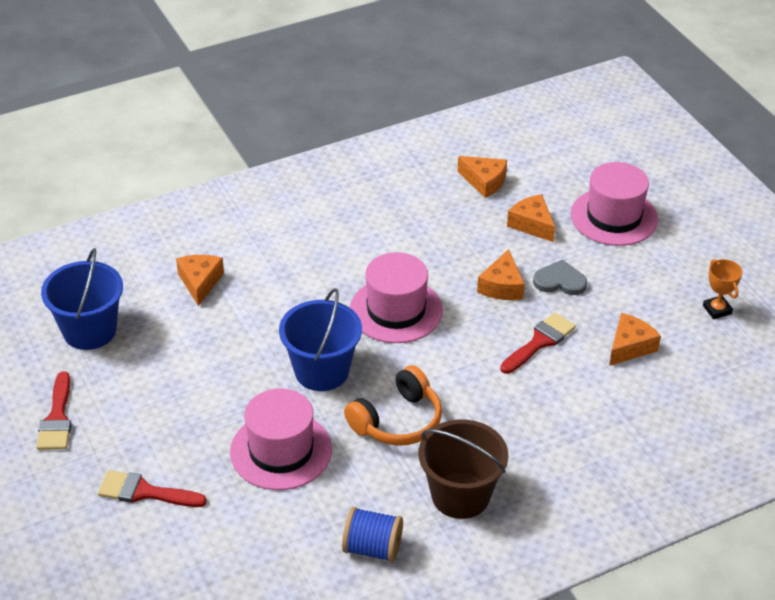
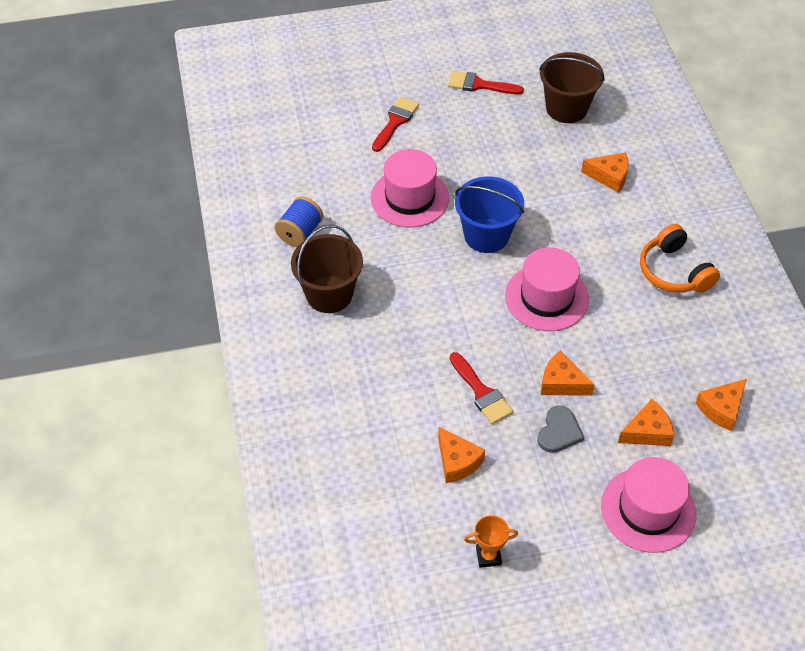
camera: 105 degrees right, 10 degrees up
blue bucket [41,248,123,350] -> brown bucket [539,52,605,123]
orange headphones [344,365,442,446] -> orange headphones moved to [640,224,720,293]

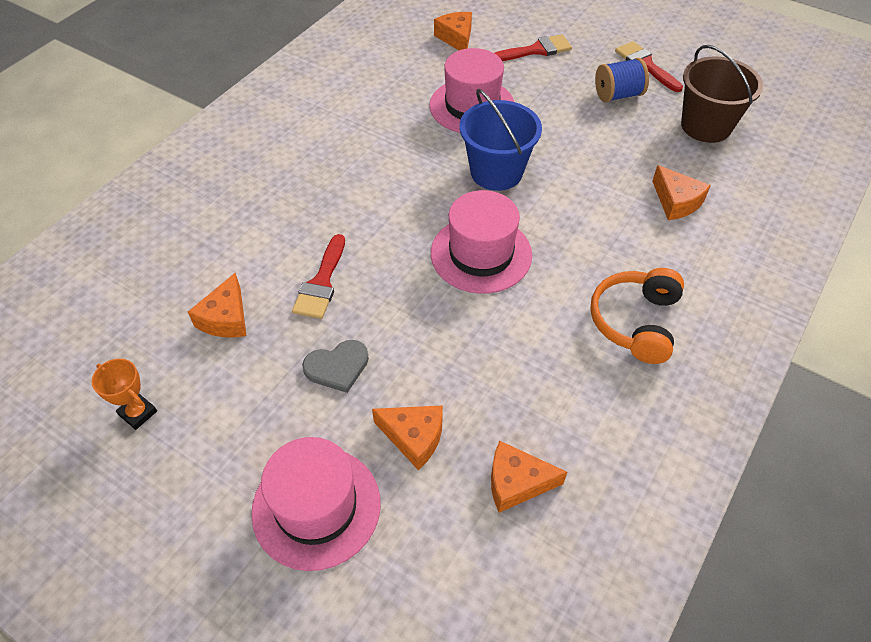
camera: 45 degrees right, 0 degrees up
blue spool [275,196,324,247] -> blue spool moved to [595,58,649,102]
brown bucket [291,225,363,313] -> none
orange cheese [541,351,595,396] -> orange cheese moved to [434,12,472,50]

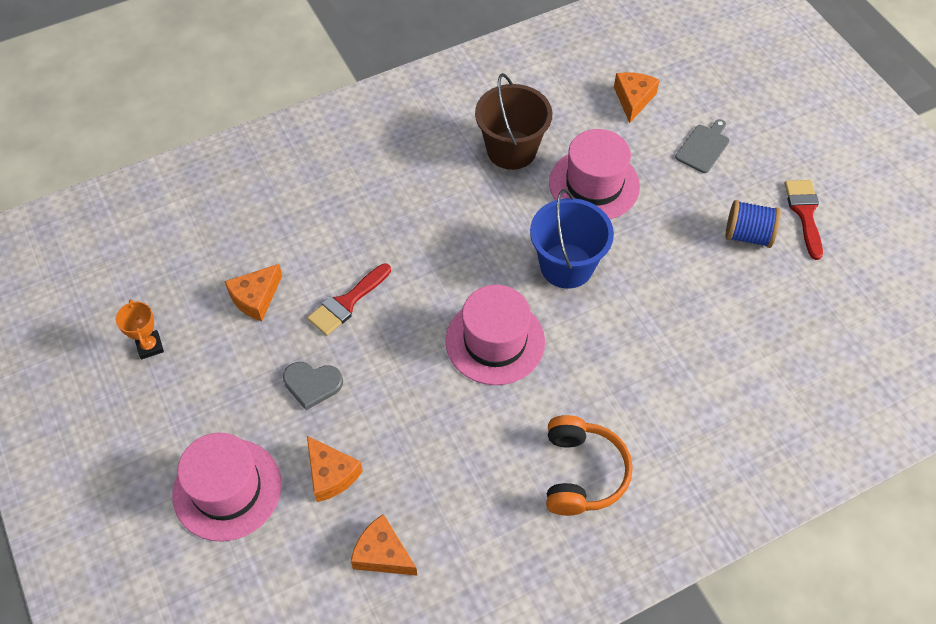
camera: 30 degrees right, 5 degrees up
red brush [494,34,572,61] -> grey cutting board [675,119,730,173]
orange headphones [590,268,684,364] -> orange headphones turned 135 degrees clockwise [546,415,633,516]
orange cheese [652,165,711,220] -> none
brown bucket [681,45,763,143] -> brown bucket moved to [475,73,552,170]

